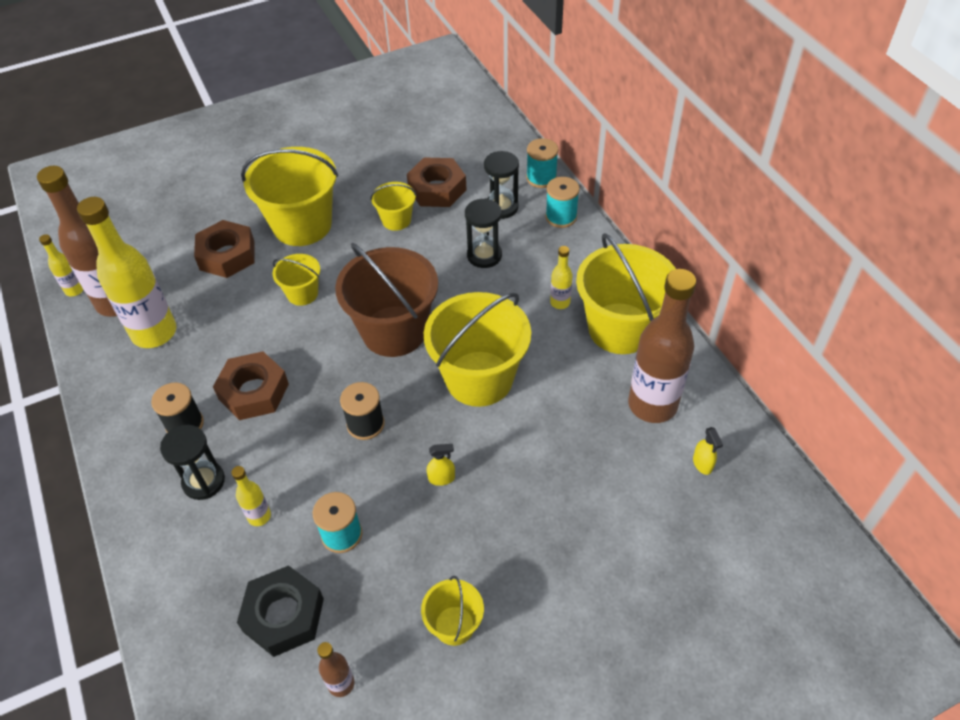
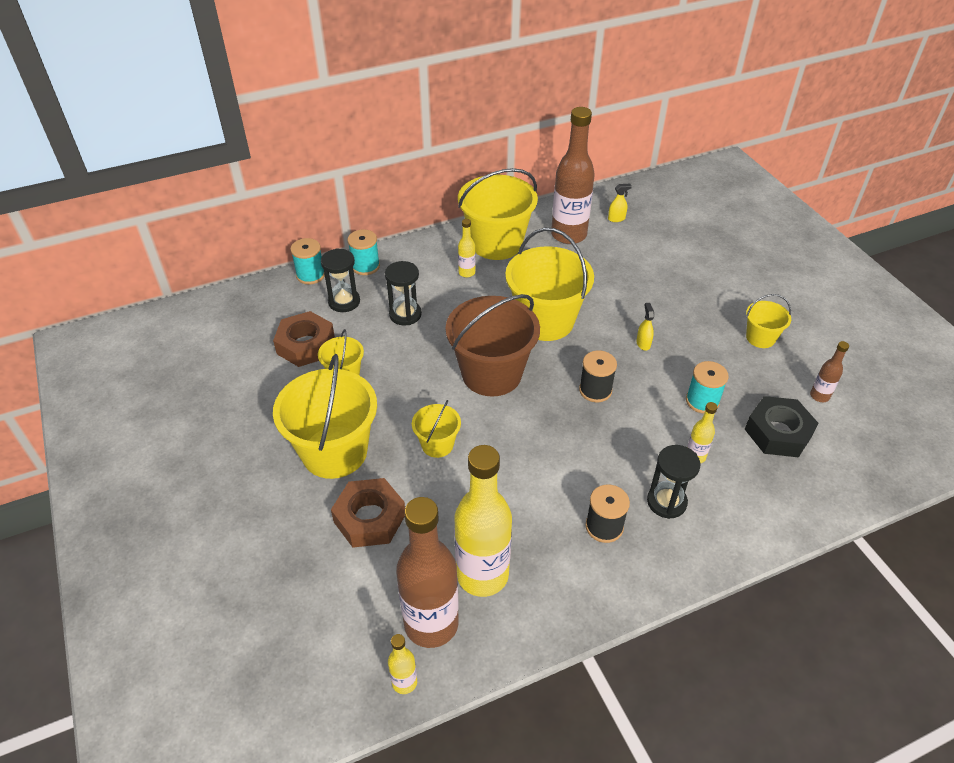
camera: 90 degrees left, 5 degrees down
brown nut [213,351,289,420] -> none

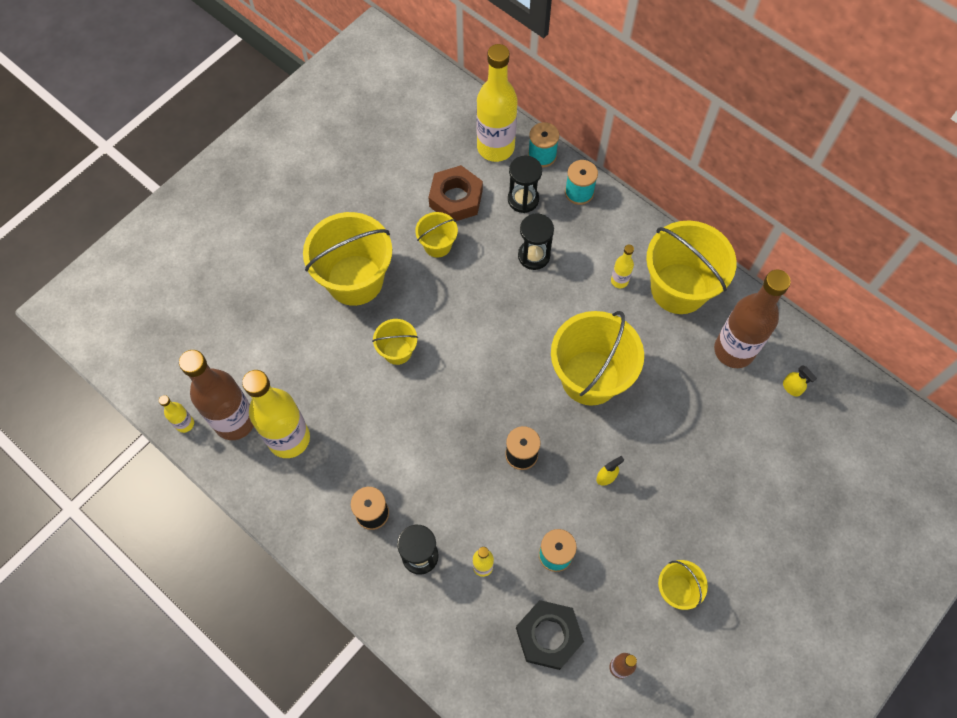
camera: 65 degrees right, 20 degrees up
brown nut [331,478,405,548] -> none
brown bucket [446,294,540,397] -> none
none -> yellow bottle [477,44,518,162]

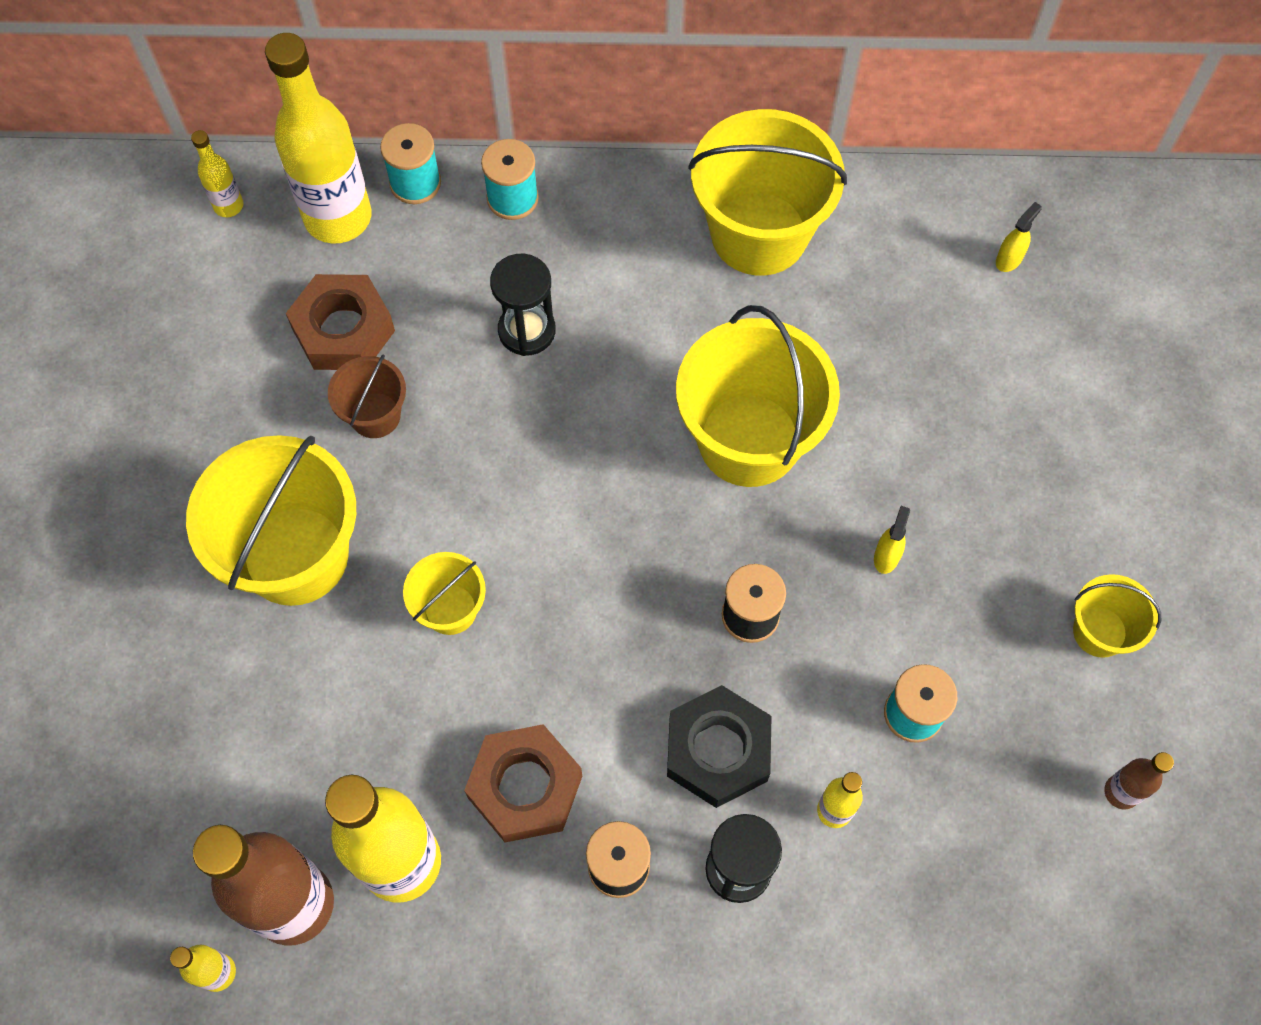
camera: 40 degrees left, 0 degrees up
yellow bucket [415,212,458,258] -> brown bucket [328,354,406,438]
black hourglass [508,156,542,213] -> none
black nut [516,600,584,670] -> black nut moved to [667,685,772,808]
yellow bottle [611,245,634,288] -> yellow bottle moved to [191,130,244,217]
brown bottle [714,270,791,368] -> none
yellow spray bottle [783,365,817,397] -> yellow spray bottle turned 60 degrees counterclockwise [996,202,1042,272]
none -> brown nut [464,724,582,842]

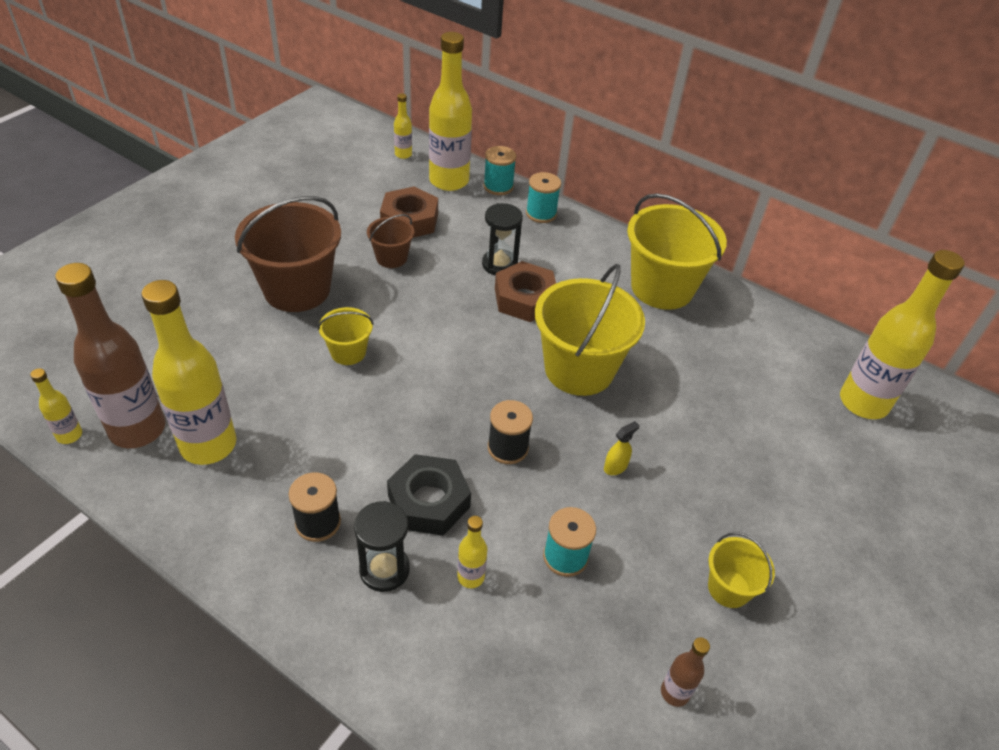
camera: 30 degrees right, 20 degrees down
yellow bucket [186,435,356,606] -> brown bucket [235,196,341,312]
brown nut [464,724,582,842] -> brown nut moved to [495,261,556,322]
yellow spray bottle [996,202,1042,272] -> none
none -> yellow bottle [840,250,965,419]

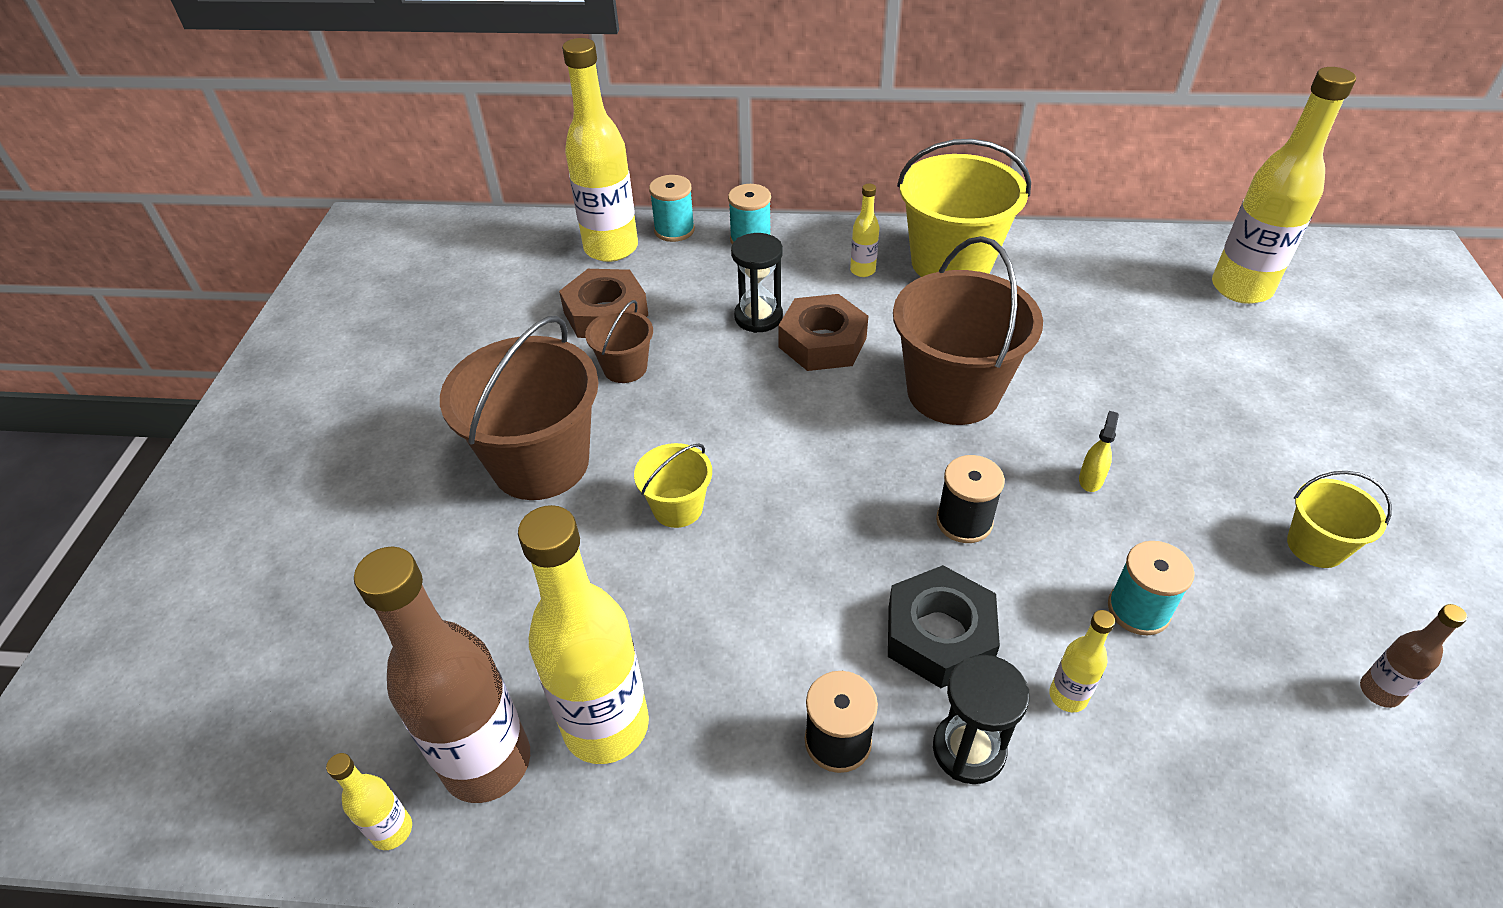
camera: 25 degrees left, 0 degrees up
yellow bottle [394,93,412,159] -> yellow bottle moved to [850,184,879,277]
yellow bucket [535,264,645,396] -> brown bucket [893,236,1043,425]

